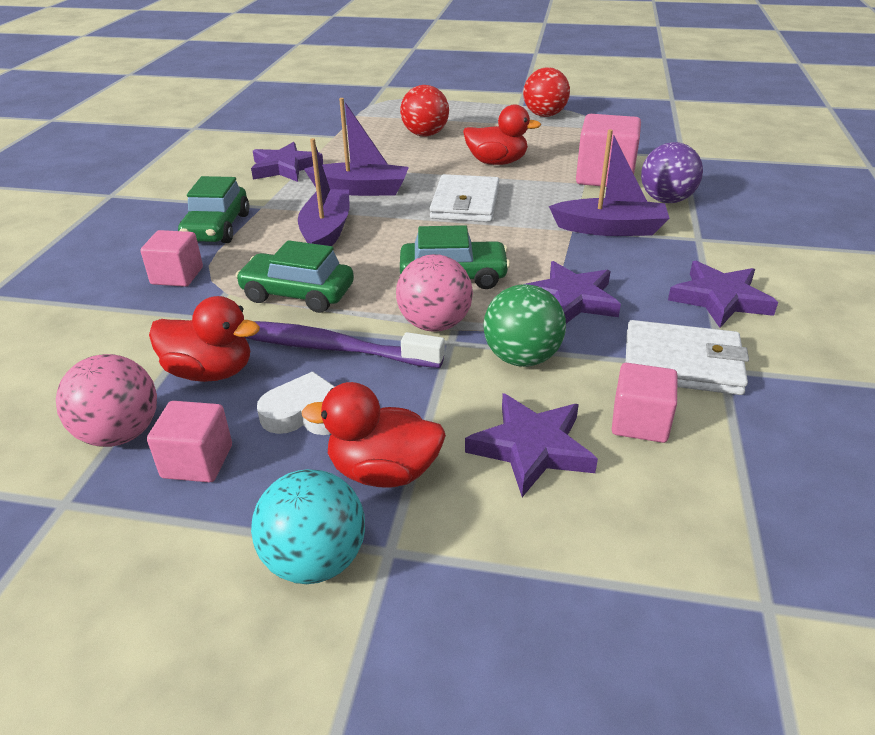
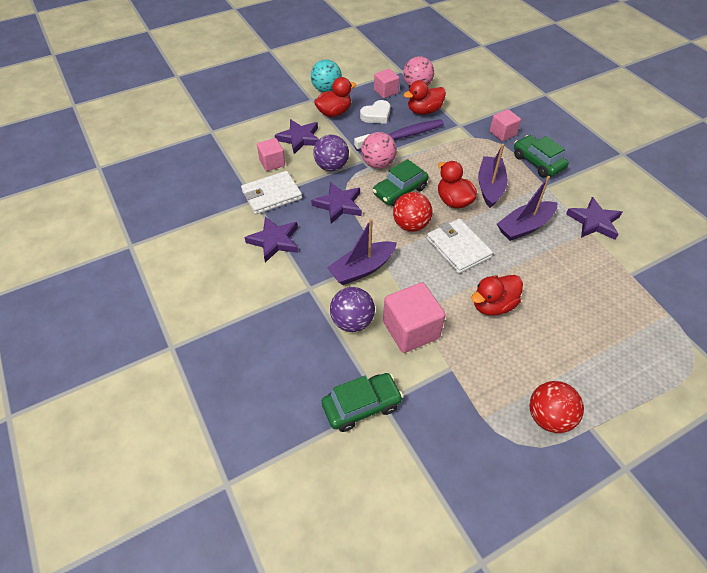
camera: 140 degrees right, 15 degrees up
green car [235,240,354,313] -> green car moved to [322,373,403,432]
purple boat [298,138,349,246] -> purple boat turned 135 degrees counterclockwise [478,144,508,208]
red ball [400,85,449,137] -> red ball moved to [393,192,432,232]
green ball [483,284,566,367] -> purple ball [313,135,349,171]
none -> red duck [438,161,477,208]

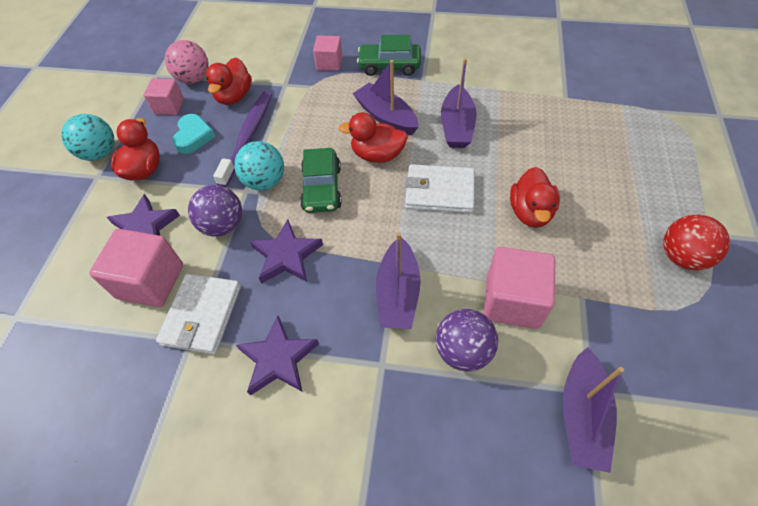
camera: 50 degrees left, 5 degrees up
pink cube [257,138,285,171] -> pink cube [89,229,183,307], size x1.64
green car [322,373,403,432] -> purple boat [563,347,624,473]
white heart [360,100,391,124] -> turquoise heart [172,114,215,154]
pink ball [361,132,397,169] -> turquoise ball [234,141,284,191]
red ball [393,192,432,232] -> none
purple star [566,197,622,240] -> none

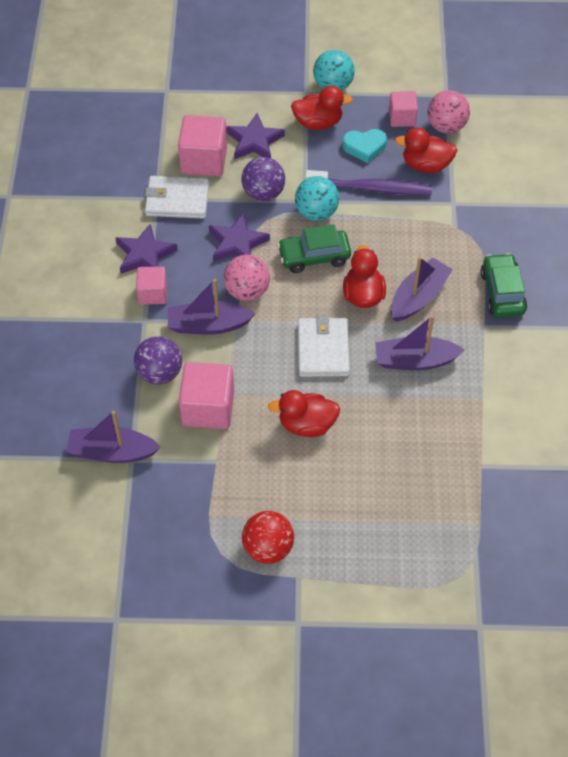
camera: 80 degrees right, 0 degrees up
pink cube [313,35,342,71] -> pink cube moved to [136,266,167,304]
none -> pink ball [224,255,270,301]

